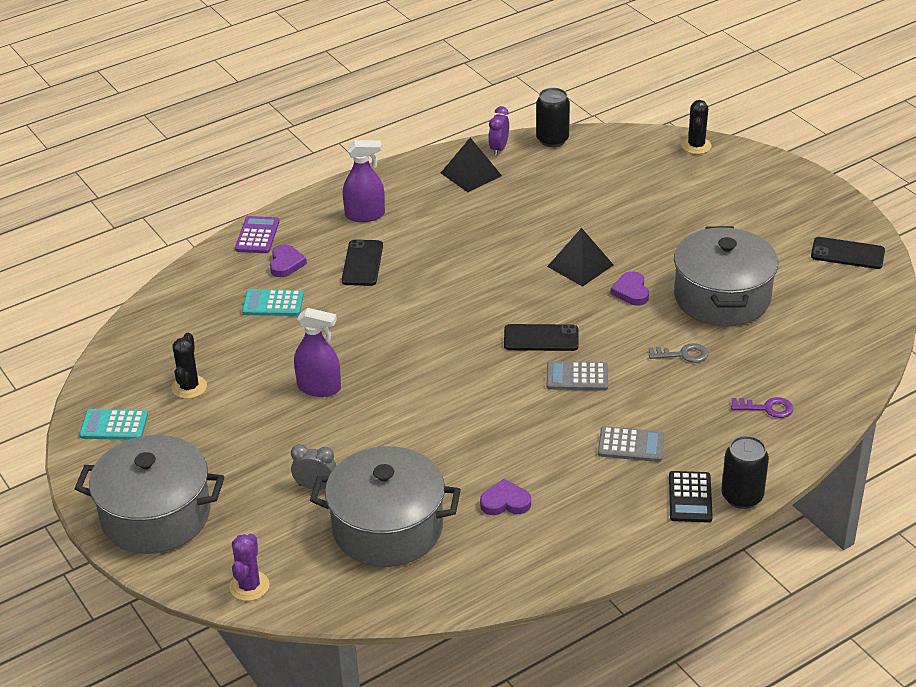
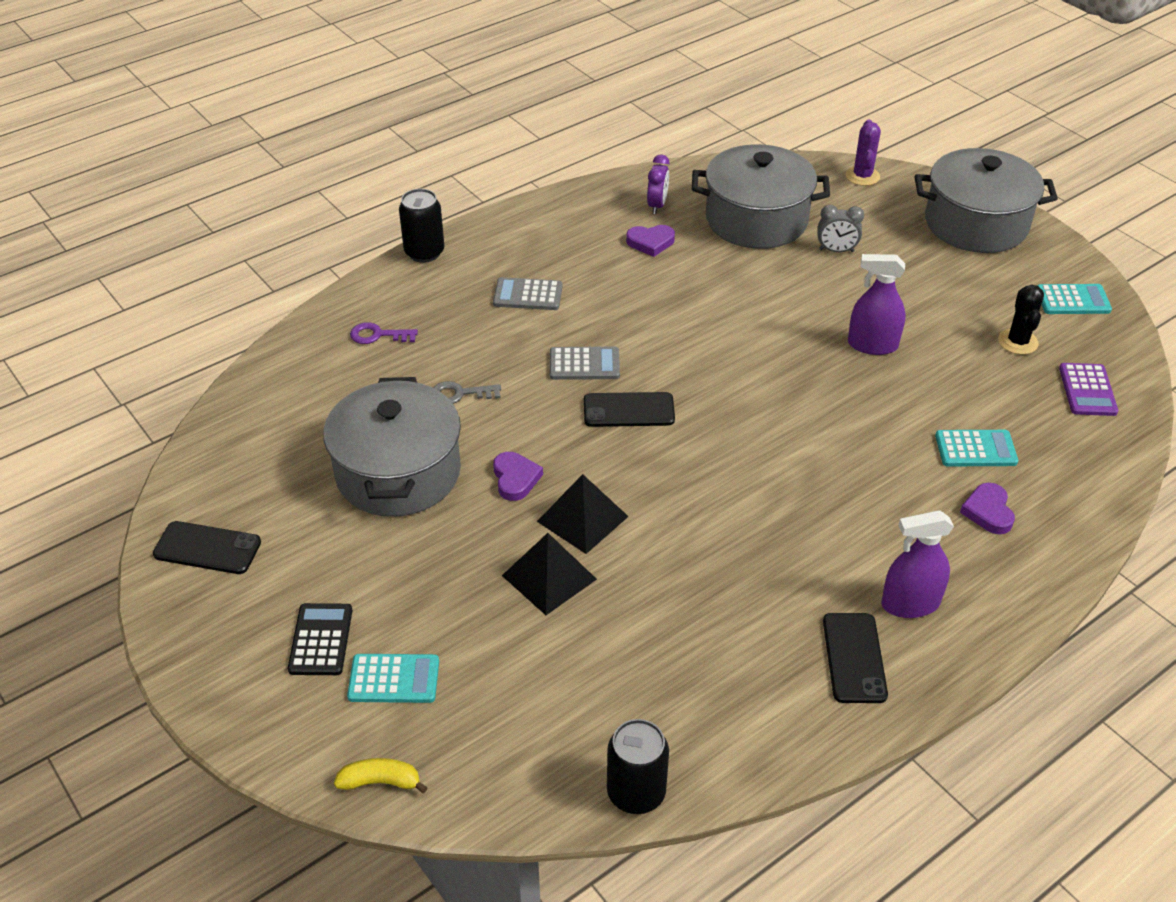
camera: 175 degrees right, 5 degrees up
purple calculator [235,216,279,253] -> purple calculator moved to [1059,363,1118,416]
black phone [342,239,383,286] -> black phone moved to [823,613,888,703]
black pyramid [441,138,502,192] -> black pyramid moved to [502,533,597,615]
purple clock [489,106,509,156] -> purple clock moved to [647,154,669,214]
black calculator [669,471,713,523] -> black calculator moved to [288,603,352,675]
black cactus [681,100,712,154] -> yellow banana [334,758,428,793]
none -> turquoise calculator [347,654,439,703]

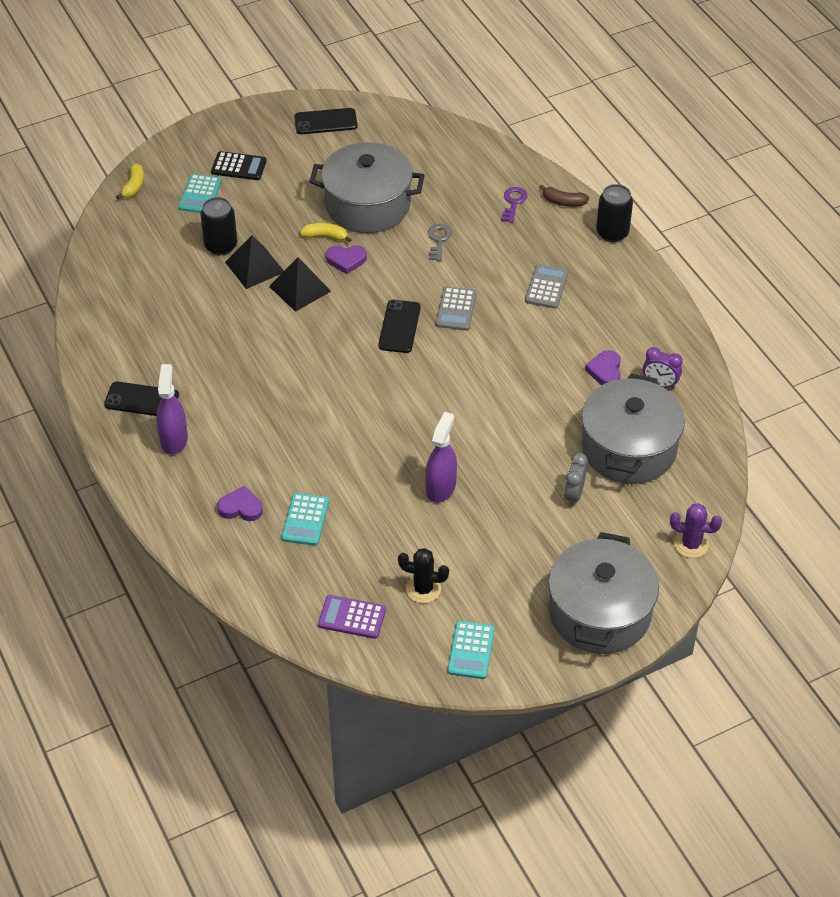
camera: 100 degrees right, 5 degrees up
black phone [153,521,261,574] -> black phone turned 60 degrees clockwise [294,108,358,134]
black can [607,719,669,814] -> black can moved to [200,197,237,255]
none -> yellow banana [300,223,352,243]
none -> brown banana [540,185,589,207]

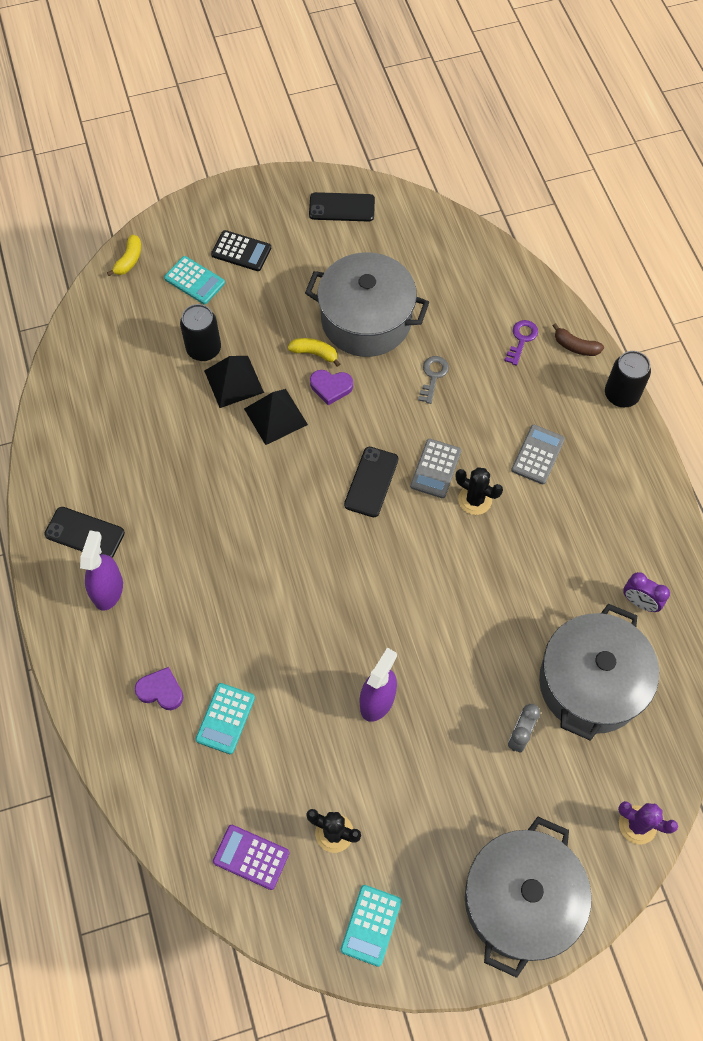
camera: 10 degrees right, 15 degrees up
turquoise calculator [178,174,221,213] -> turquoise calculator turned 75 degrees counterclockwise [164,256,225,304]
purple heart [585,350,621,385] -> none
none -> black cactus [456,467,503,515]

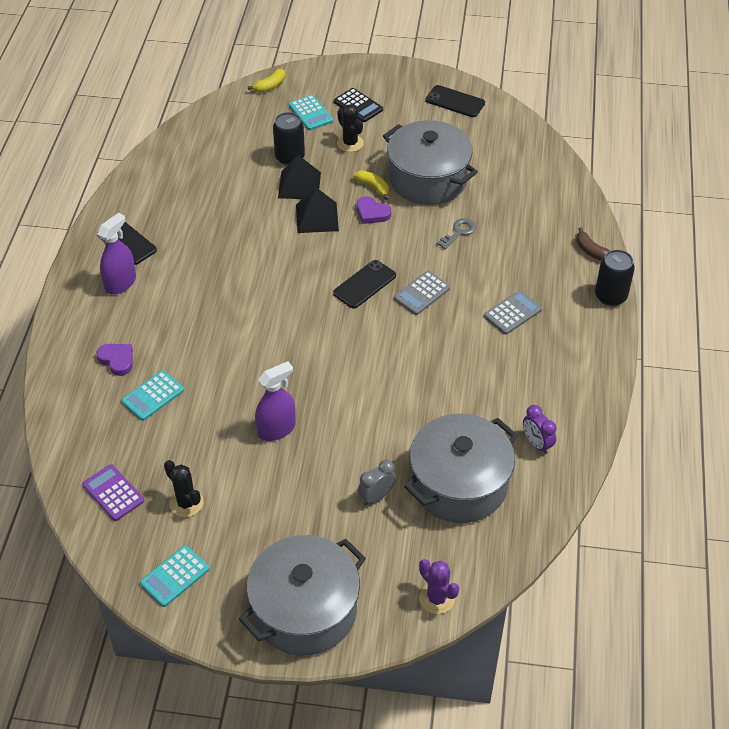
camera: 25 degrees right, 15 degrees down
black cactus [456,467,503,515] -> black cactus moved to [337,104,364,152]
purple key [504,320,538,366] -> none

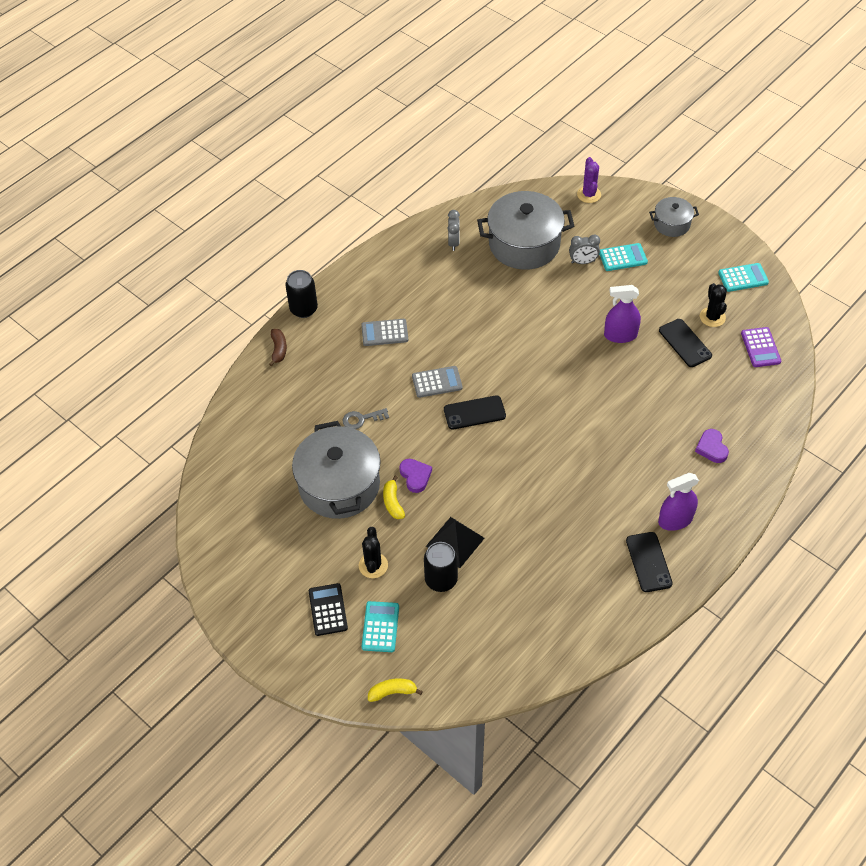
camera: 145 degrees left, 5 degrees up
turquoise calculator [121,371,184,421] -> turquoise calculator moved to [599,243,648,271]
grey pot [239,535,366,656] -> grey pot [649,197,699,237], size x0.52
black pyramid [296,188,339,233] -> none
black phone [425,85,485,117] -> black phone moved to [659,319,712,367]
purple clock [523,405,556,454] -> grey clock [448,210,460,251]

